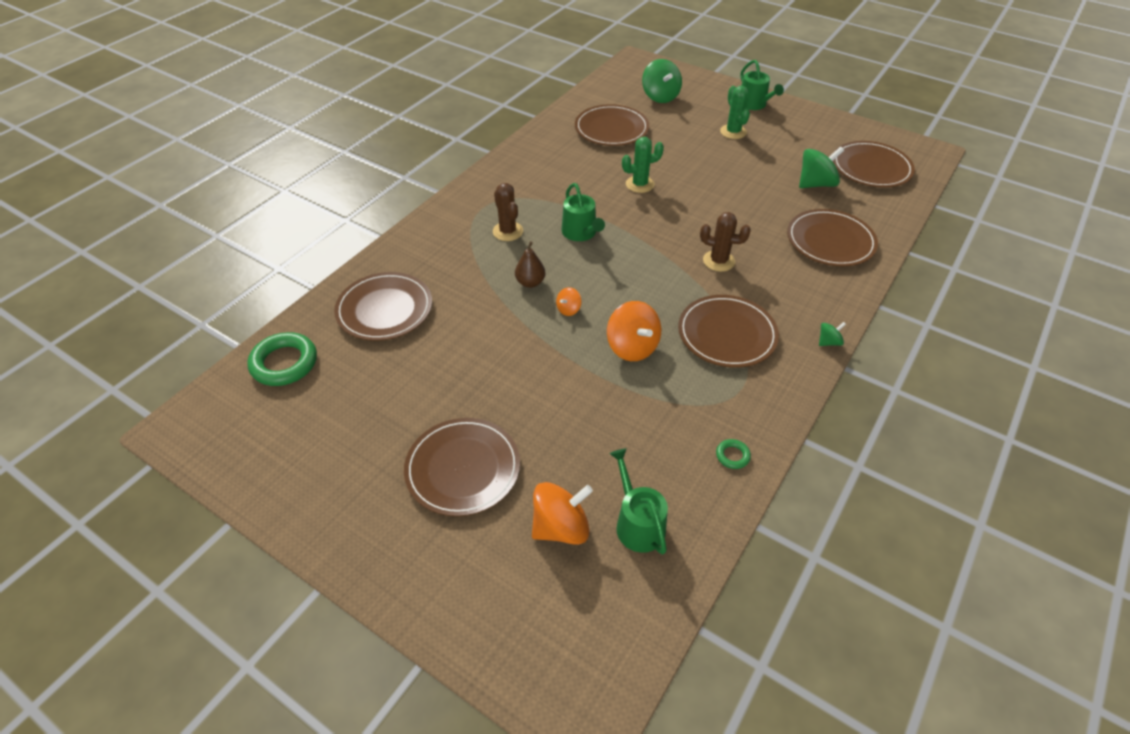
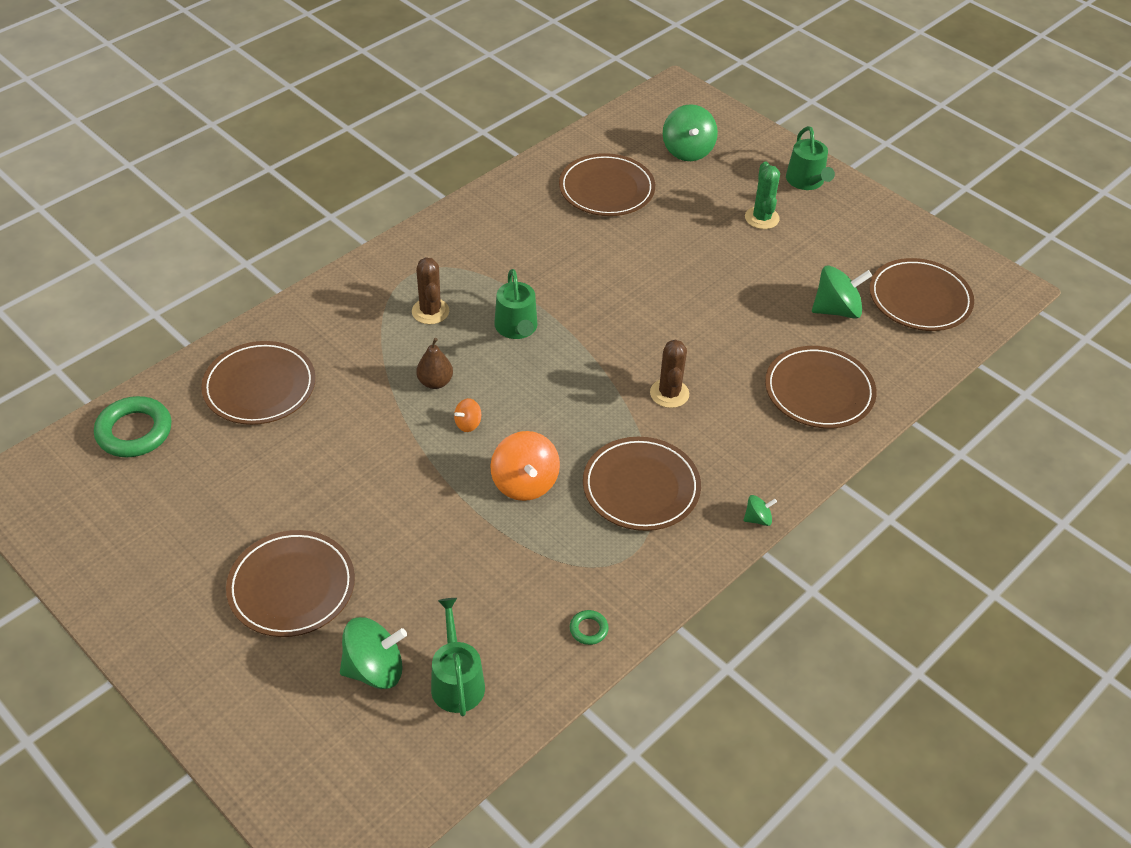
camera: 10 degrees right, 0 degrees up
orange spinning top [532,482,593,545] -> green spinning top [340,617,407,689]
green cactus [622,137,664,193] -> none
brown cactus [700,212,751,272] -> brown cactus turned 60 degrees clockwise [650,340,689,408]

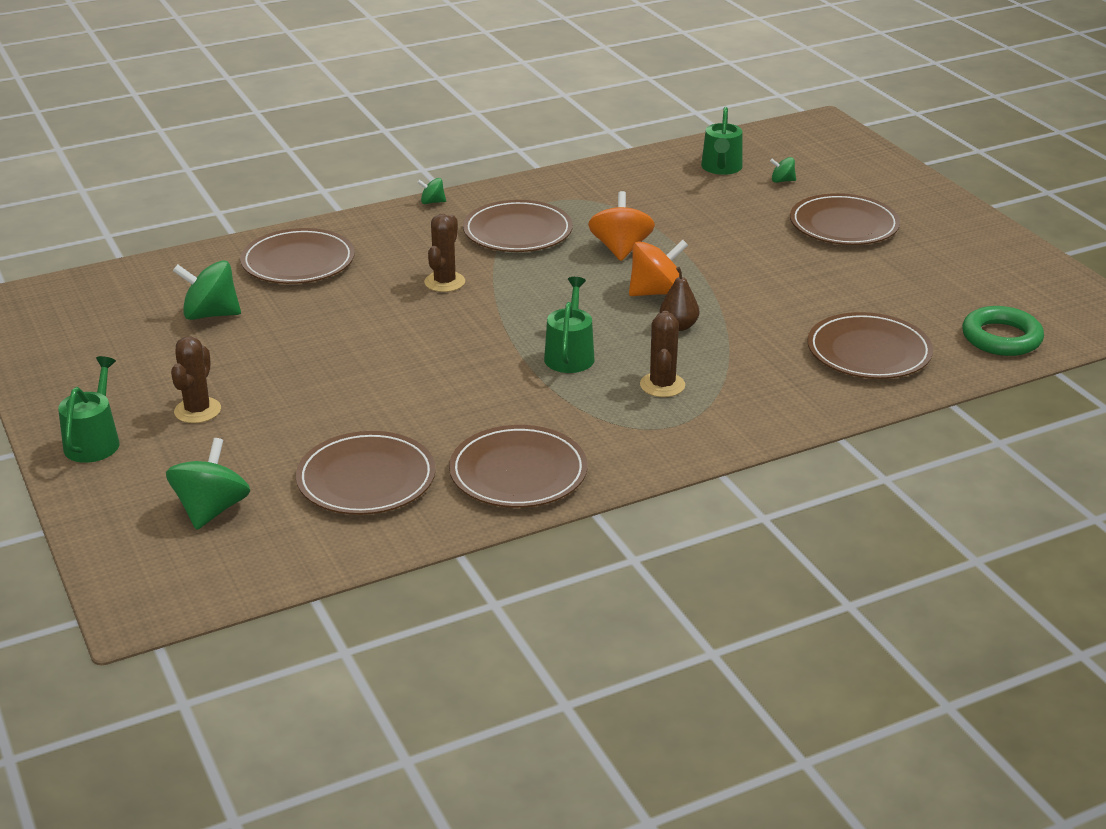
camera: 160 degrees left, 15 degrees down
green spinning top [340,617,407,689] -> green spinning top [770,157,796,183], size x0.50
orange spinning top [454,398,481,432] -> orange spinning top [629,240,688,296], size x2.00
green ring [570,610,609,645] -> none
green cactus [745,162,780,229] -> brown cactus [171,336,221,423]
brown plate [869,258,974,331] -> brown plate moved to [449,425,588,508]

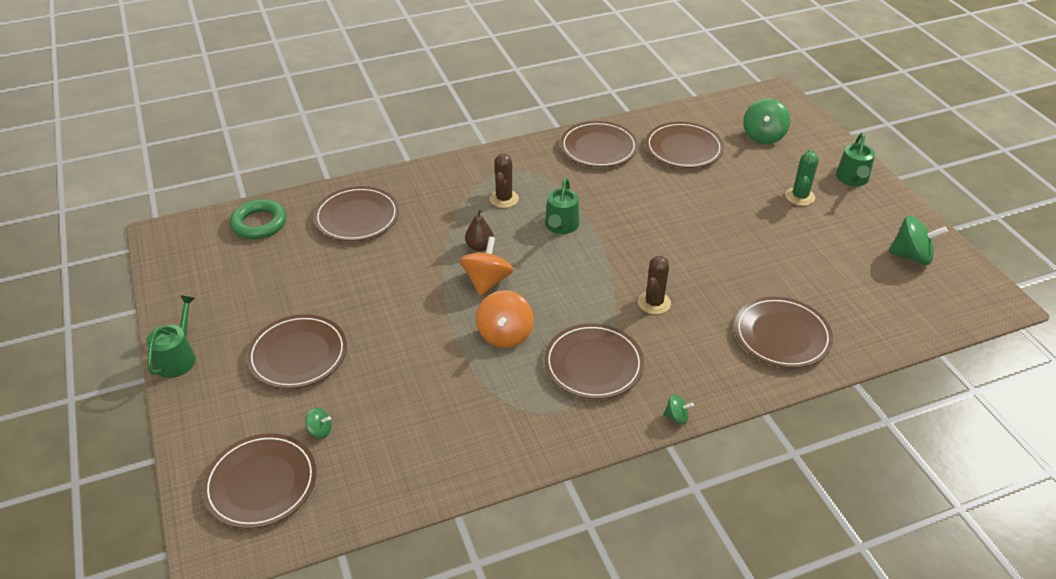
camera: 175 degrees left, 10 degrees up
brown cactus [171,336,221,423] -> green cactus [785,149,819,206]
green spinning top [173,260,241,320] -> green spinning top moved to [889,216,948,265]
orange spinning top [629,240,688,296] -> orange spinning top turned 120 degrees clockwise [460,236,513,296]
green watering can [701,107,743,175] -> green watering can moved to [146,295,196,378]
none -> brown plate [202,433,317,529]

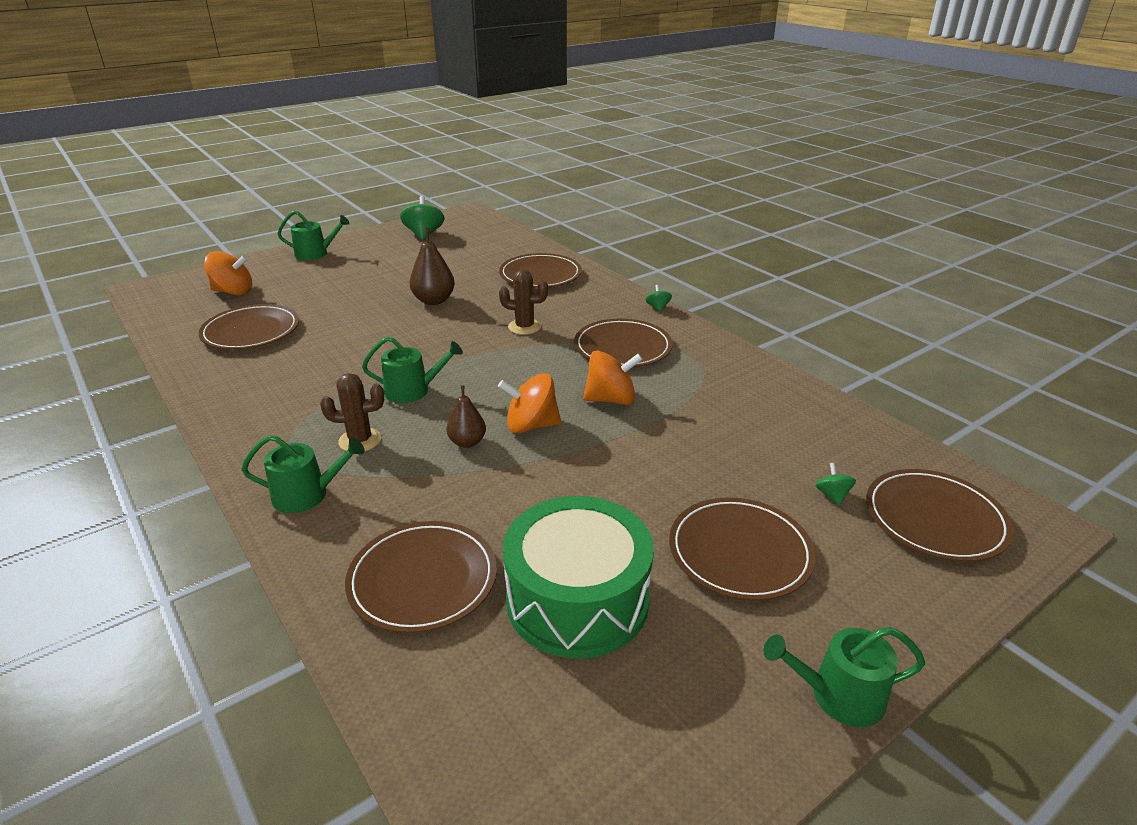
camera: 105 degrees left, 10 degrees down
green ring [230,199,286,239] -> none
brown plate [560,121,638,167] -> none
green spinning top [743,98,790,144] -> orange spinning top [204,251,252,295]
green cactus [785,149,819,206] -> none
none -> green watering can [241,435,365,513]
none -> brown pear [409,228,455,305]
none -> green drum [503,496,654,658]

